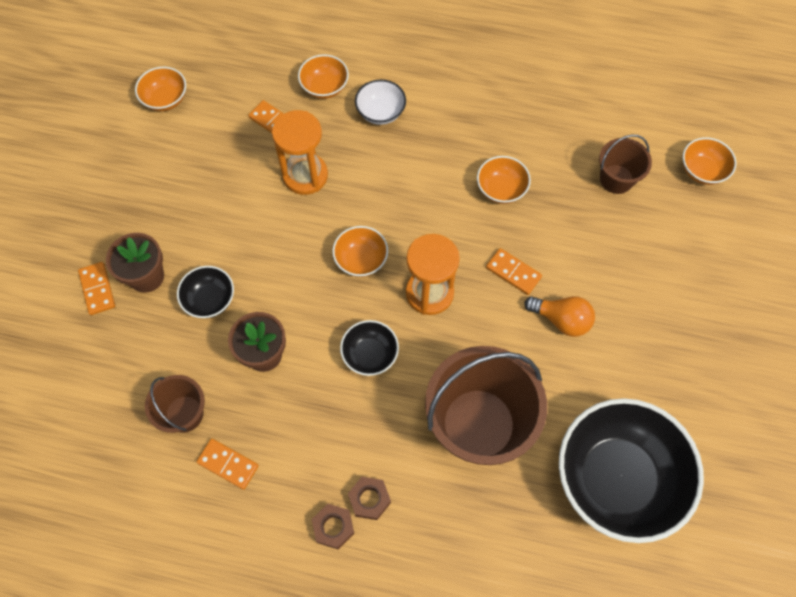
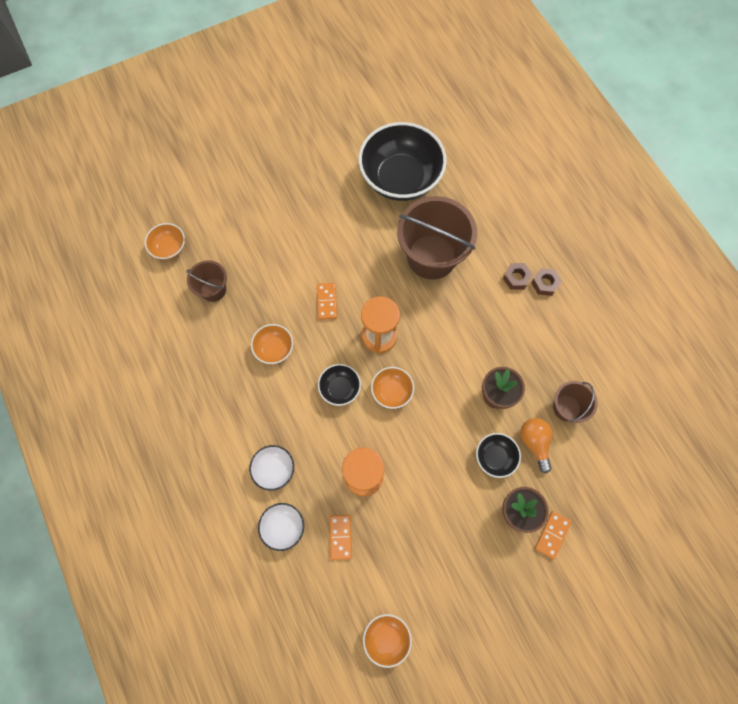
camera: 130 degrees left, 5 degrees up
orange domino [196,439,259,490] -> none
orange bowl [298,54,349,99] -> white bowl [258,503,304,551]
black bowl [340,320,399,376] -> black bowl moved to [318,364,361,406]
orange light bulb [524,296,595,337] -> orange light bulb moved to [520,418,552,473]

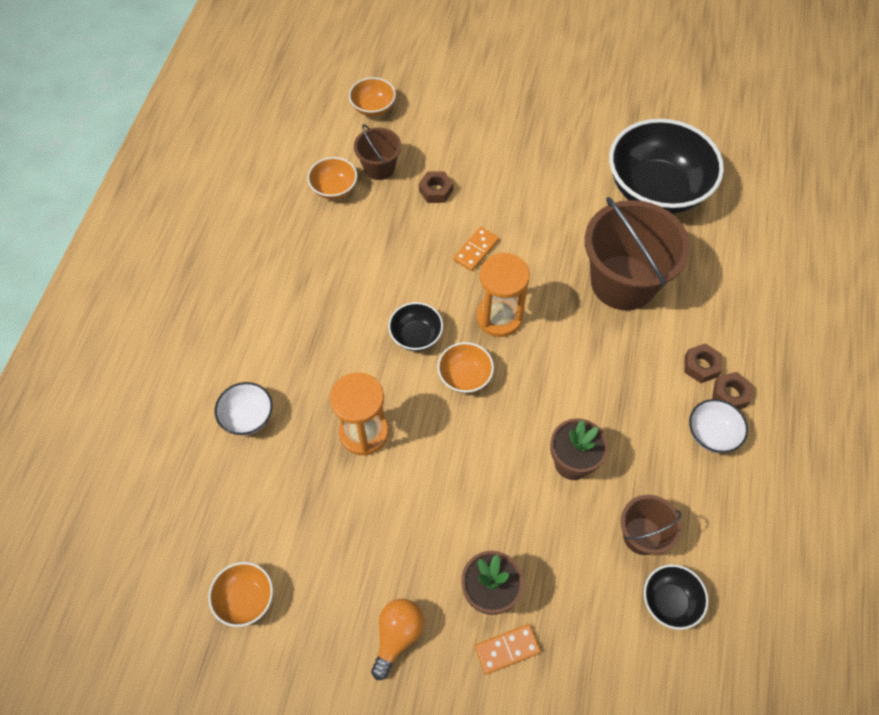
camera: 40 degrees right, 10 degrees down
white bowl [249,445,294,491] -> white bowl moved to [689,399,748,453]
orange bowl [251,324,293,364] -> orange bowl moved to [308,157,357,199]
orange domino [329,515,352,560] -> none
black bowl [476,433,521,478] -> black bowl moved to [644,564,709,630]
orange light bulb [520,418,552,473] -> orange light bulb moved to [371,599,424,680]
none -> brown nut [419,171,453,203]

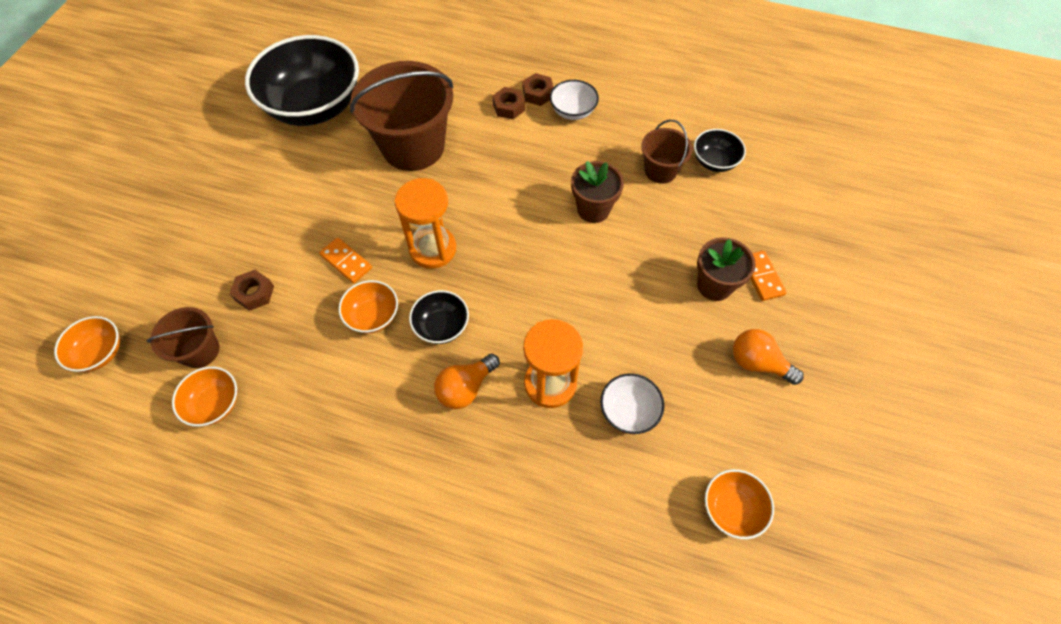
camera: 85 degrees left, 0 degrees up
white bowl [215,382,273,435] -> white bowl moved to [600,373,665,434]
orange bowl [438,342,494,393] -> orange bowl moved to [338,280,398,333]
none -> orange light bulb [434,353,500,409]

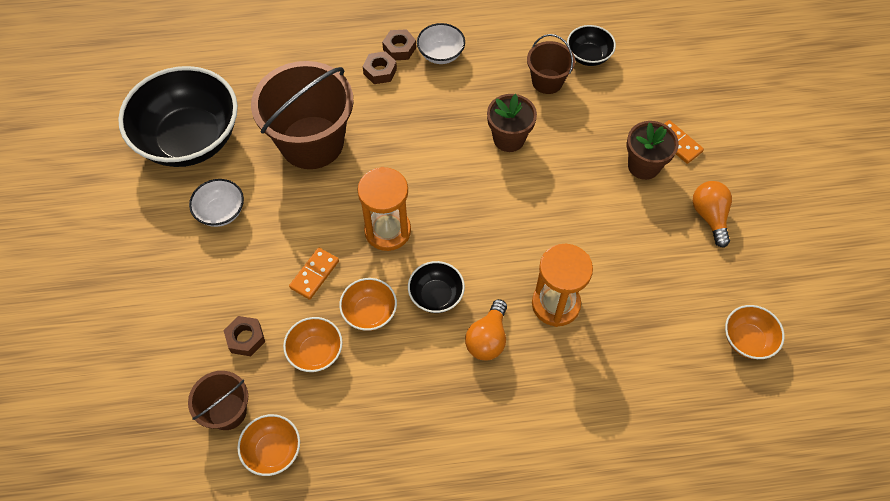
camera: 25 degrees left, 0 degrees up
orange bowl [54,316,120,372] -> orange bowl moved to [283,317,343,372]
orange domino [319,238,372,284] -> orange domino turned 75 degrees counterclockwise [289,248,339,300]
white bowl [600,373,665,434] -> white bowl moved to [189,179,244,227]
orange light bulb [733,329,804,385] -> orange light bulb turned 75 degrees clockwise [693,181,732,248]

